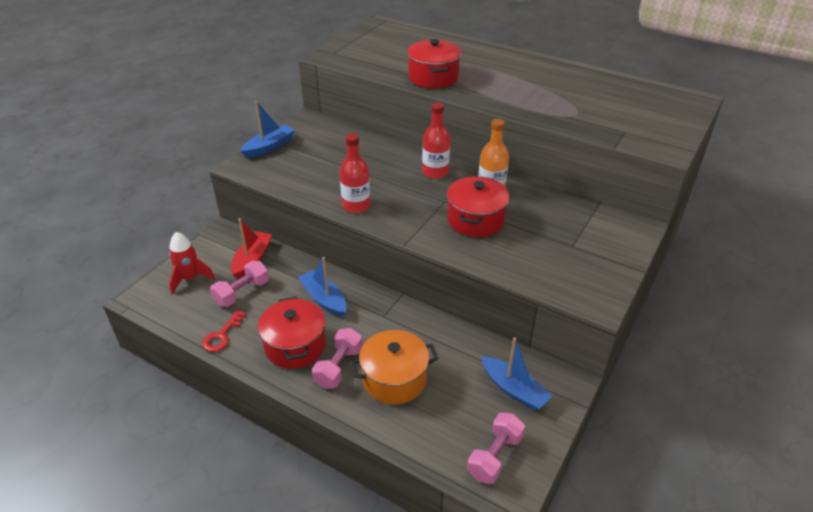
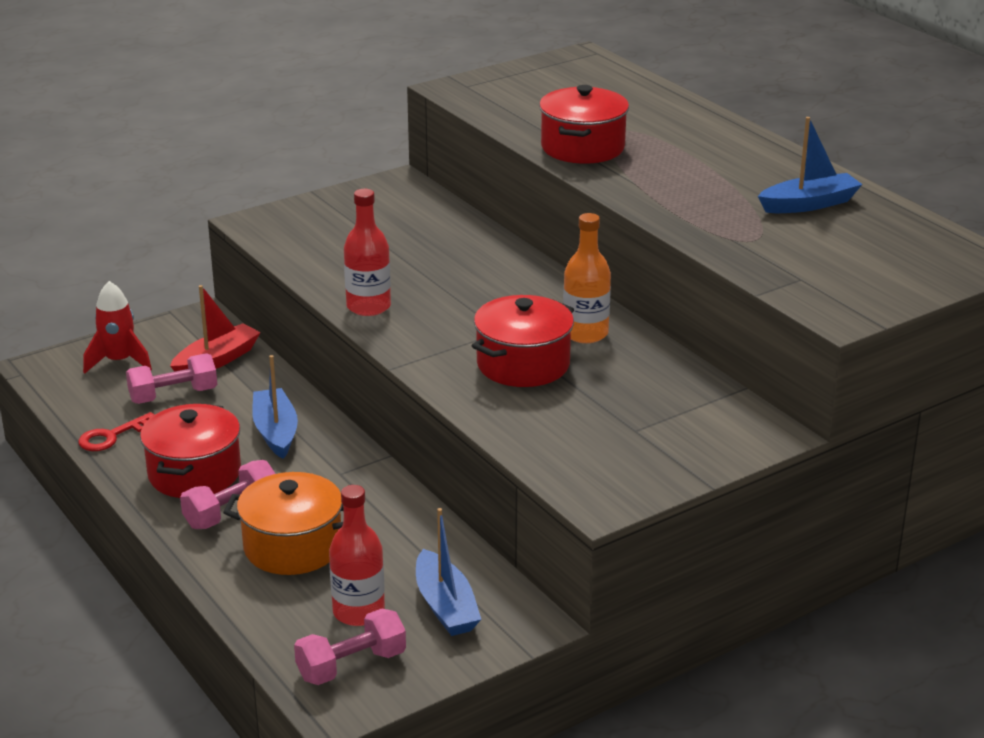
camera: 25 degrees right, 10 degrees down
blue boat [240,101,295,158] -> blue boat moved to [758,117,862,213]
red bottle [422,102,450,179] -> red bottle moved to [329,485,385,626]

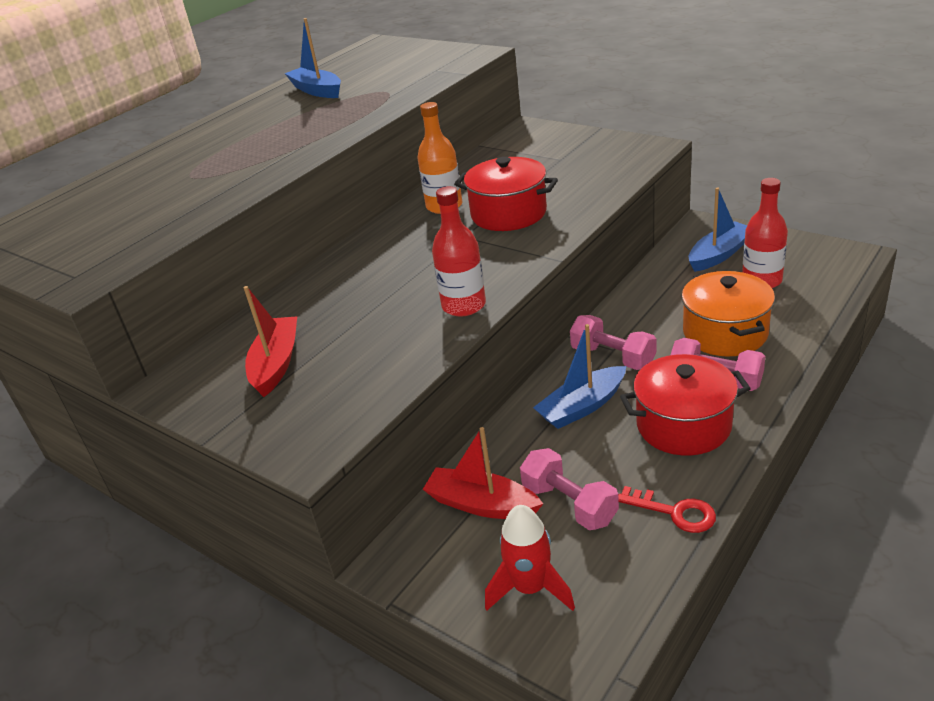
camera: 105 degrees left, 5 degrees up
pink dumbbell [294,608,406,685] -> pink dumbbell moved to [570,315,656,370]
red pot [539,85,629,164] -> none
none -> red boat [243,286,297,397]

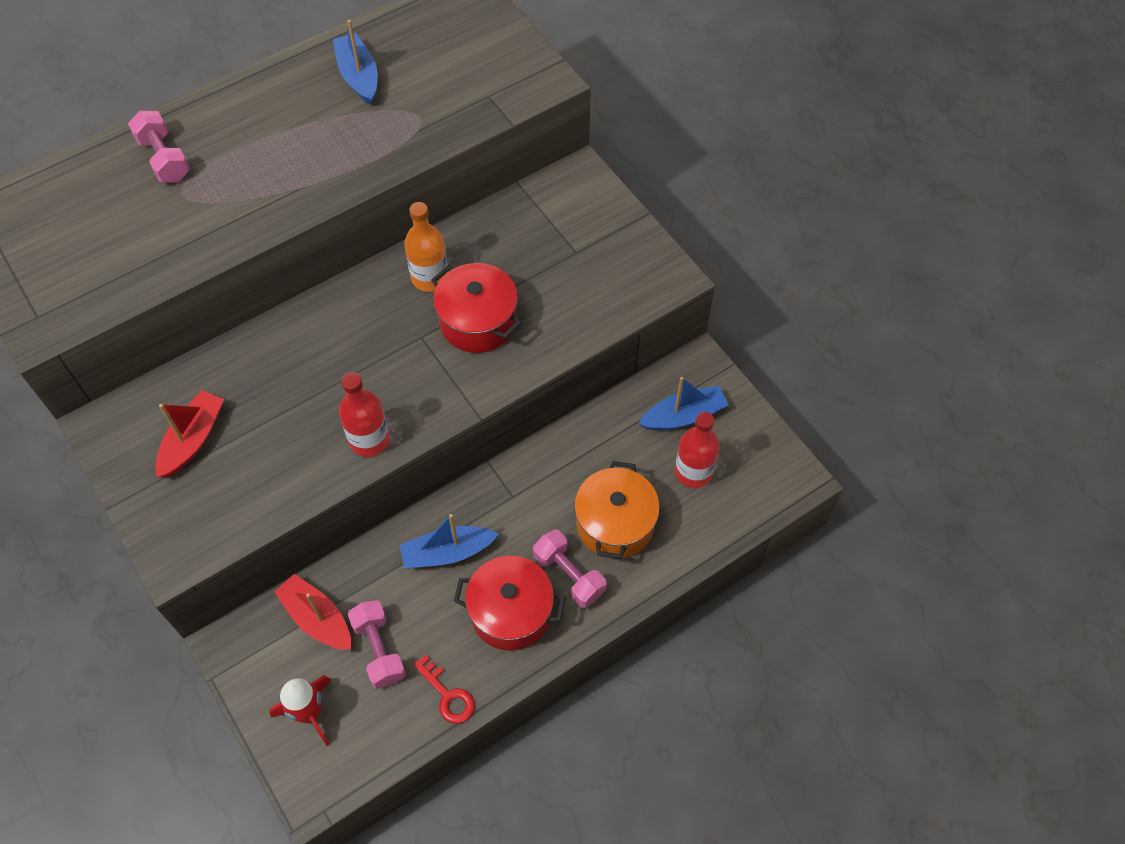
camera: 15 degrees right, 25 degrees up
pink dumbbell [570,315,656,370] -> pink dumbbell moved to [128,111,190,183]

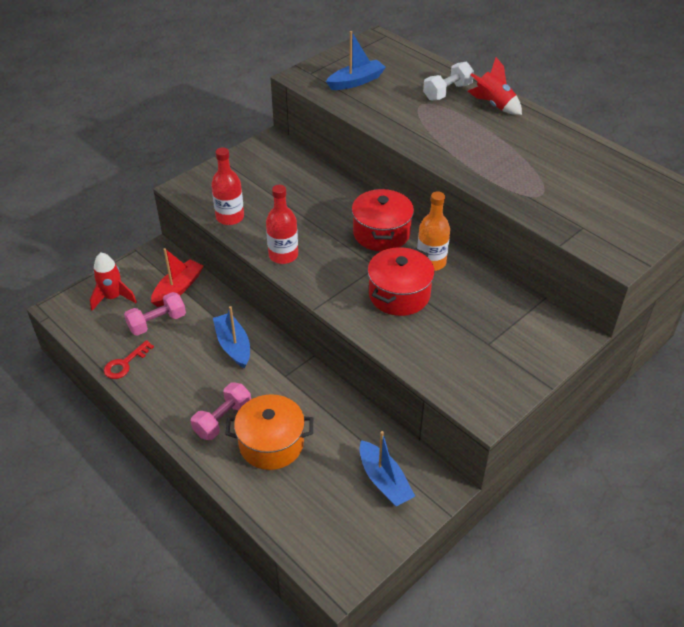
camera: 80 degrees right, 15 degrees down
pink dumbbell [128,111,190,183] -> white dumbbell [423,62,474,101]
red boat [155,390,224,478] -> none
blue boat [333,20,378,105] -> blue boat moved to [326,31,386,90]
red pot [454,556,566,651] -> red pot moved to [352,189,414,251]
red bottle [675,412,720,488] -> red bottle moved to [211,147,244,225]
none -> red rocket [468,57,522,115]

